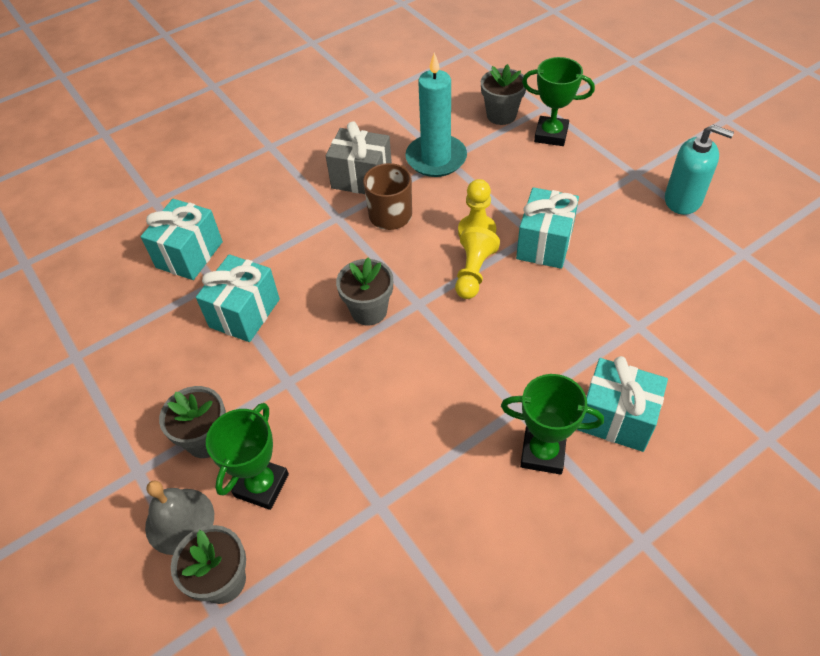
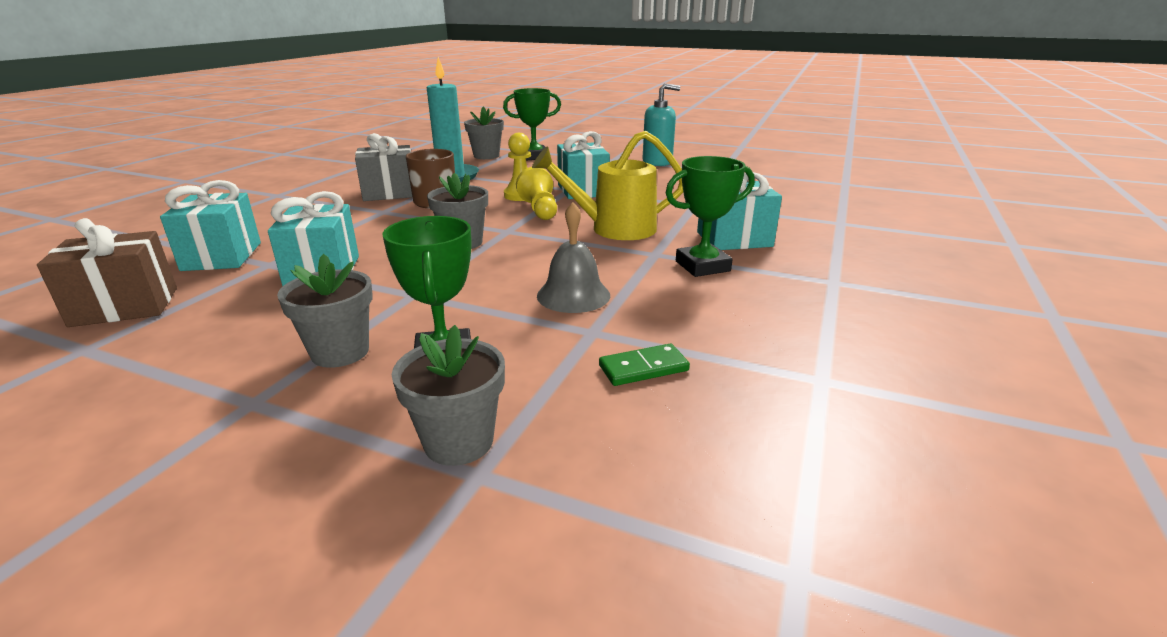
camera: 35 degrees left, 25 degrees down
grey bell [145,480,214,555] -> grey bell moved to [537,202,610,313]
none -> brown gift [37,218,177,327]
none -> yellow watering can [532,131,683,240]
none -> green domino [599,344,690,386]

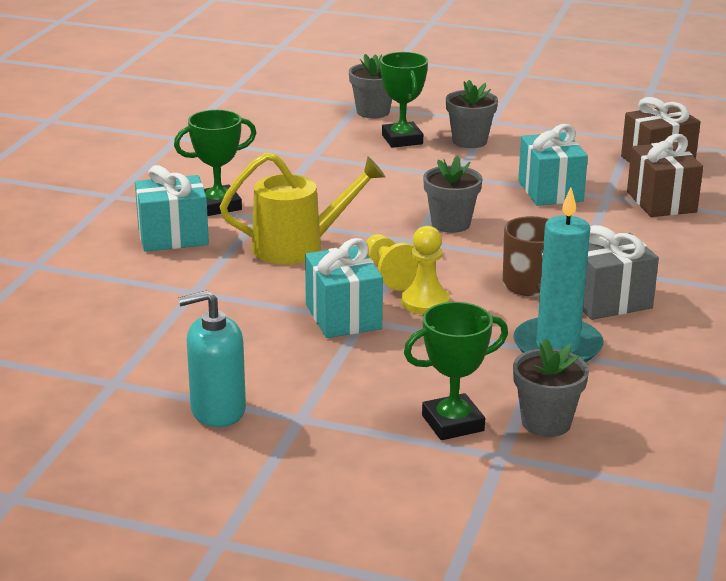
camera: 175 degrees right, 0 degrees up
turquoise gift [160,180,261,271] -> brown gift [627,134,703,217]
grey bell [537,202,610,313] -> none
green domino [599,344,690,386] -> none

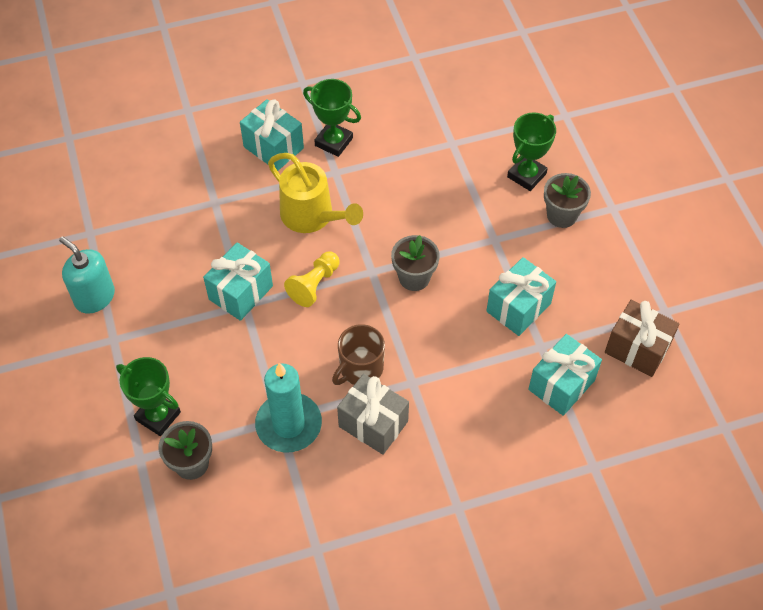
camera: 55 degrees right, 30 degrees up
grey flower pot [349,54,392,118] -> none
yellow pawn [401,226,450,315] -> none
brown gift [627,134,703,217] -> turquoise gift [528,334,602,416]

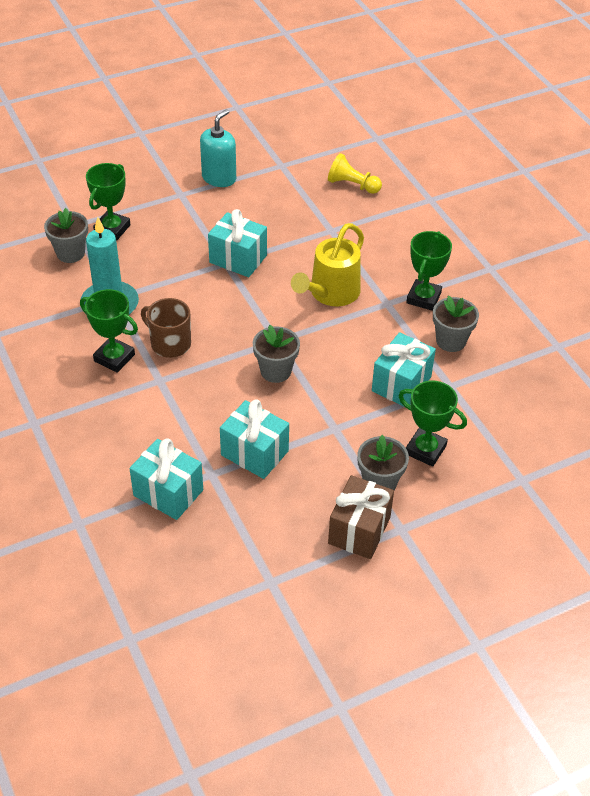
camera: 80 degrees right, 10 degrees down
turquoise gift [240,99,304,171] -> turquoise gift moved to [372,332,436,406]
yellow pawn [284,252,339,307] -> yellow pawn moved to [328,153,382,194]
grey gift [337,374,409,455] -> green trophy [80,289,138,373]
brown gift [605,299,679,377] -> brown gift moved to [328,475,394,559]
none -> grey flower pot [433,295,479,352]

